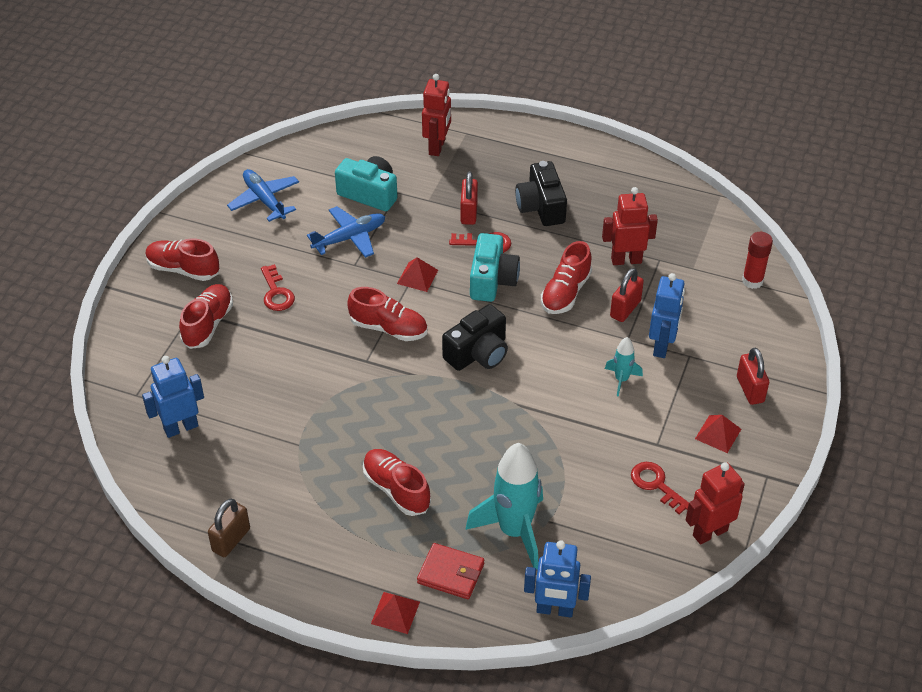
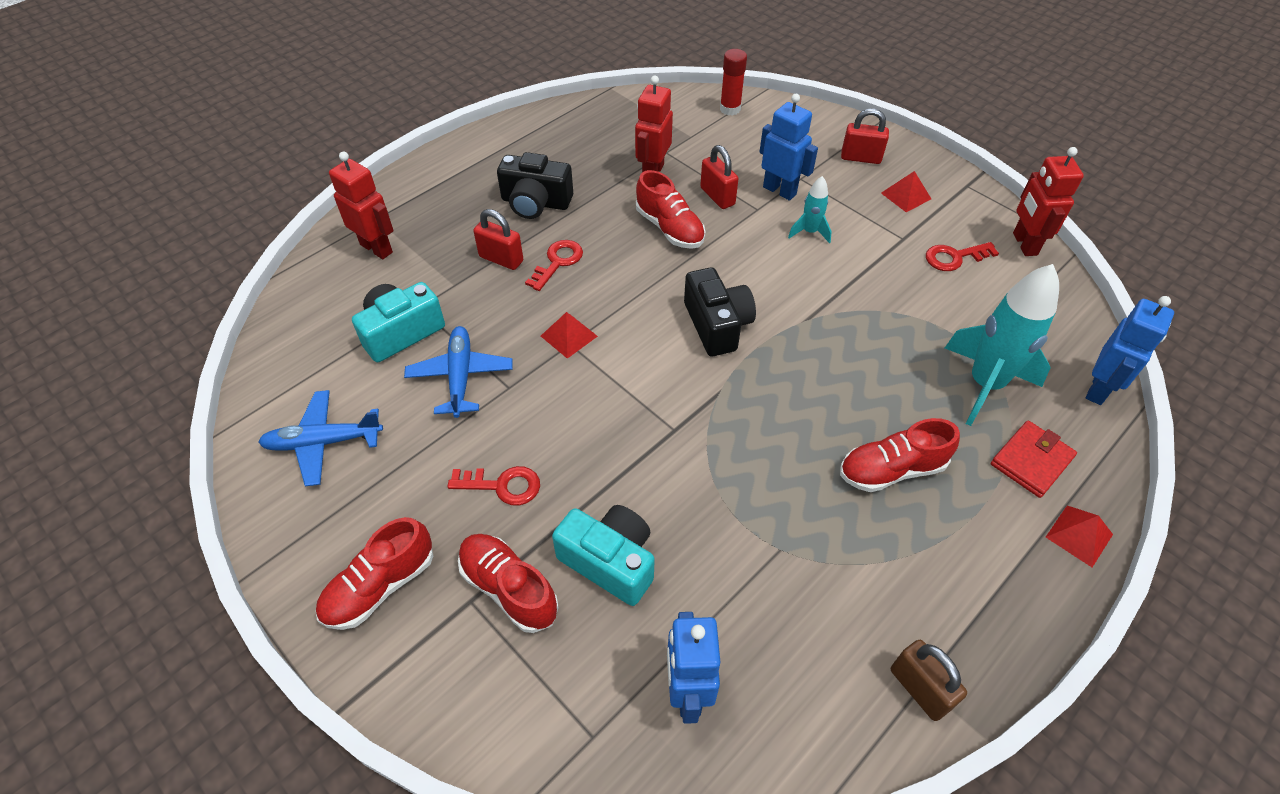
camera: 65 degrees left, 5 degrees up
red shoe [347,287,427,341] -> none
turquoise camera [470,233,520,302] -> turquoise camera moved to [552,505,655,606]

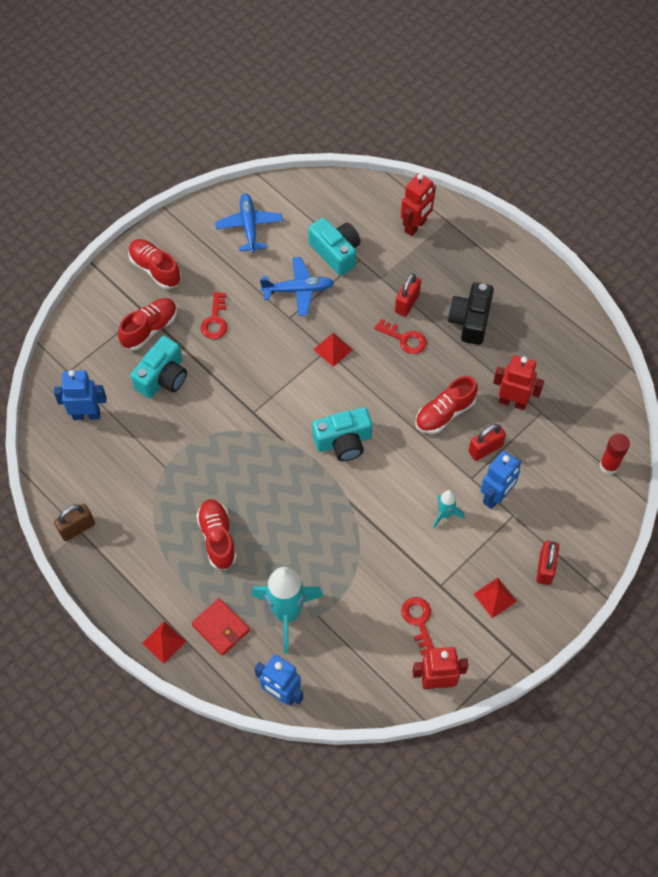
camera: 90 degrees right, 10 degrees up
black camera [684,267,756,356] -> turquoise camera [312,407,372,461]

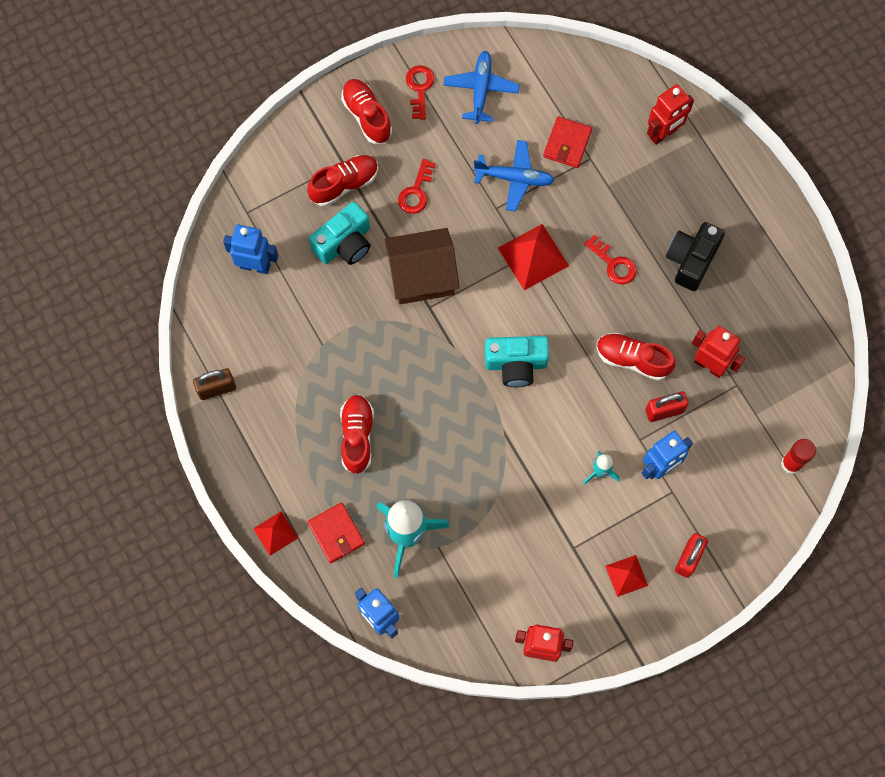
camera: 15 degrees right, 10 degrees up
turquoise camera [308,218,361,276] -> red wallet [543,117,592,168]
red pyramid [313,333,353,367] -> red pyramid [498,224,569,290], size x1.68
red padlock [395,273,421,317] -> none
red key [401,597,434,656] -> red key moved to [406,65,434,120]
red shoe [415,376,478,434] -> red shoe turned 45 degrees clockwise [597,333,676,381]
none -> brown house [384,228,460,304]

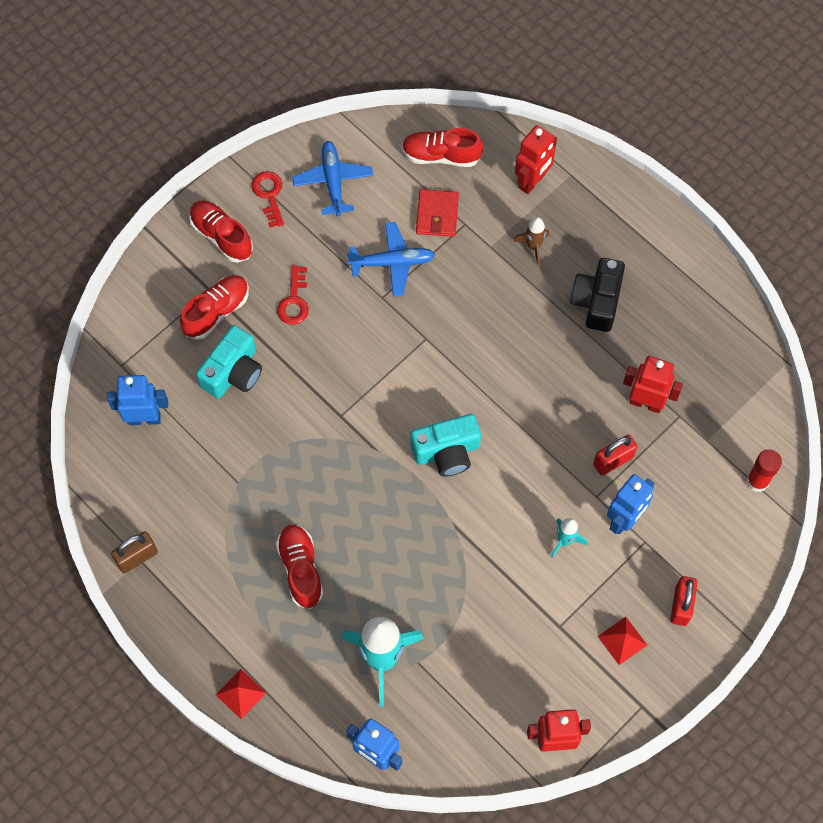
camera: 15 degrees left, 5 degrees down
red wallet [308,502,365,563] -> none
brown house [384,228,460,304] -> none
red pyramid [498,224,569,290] -> none
red key [584,235,637,284] -> none
red shoe [597,333,676,381] -> red shoe moved to [402,128,483,167]
none -> brown rocket [513,217,550,266]

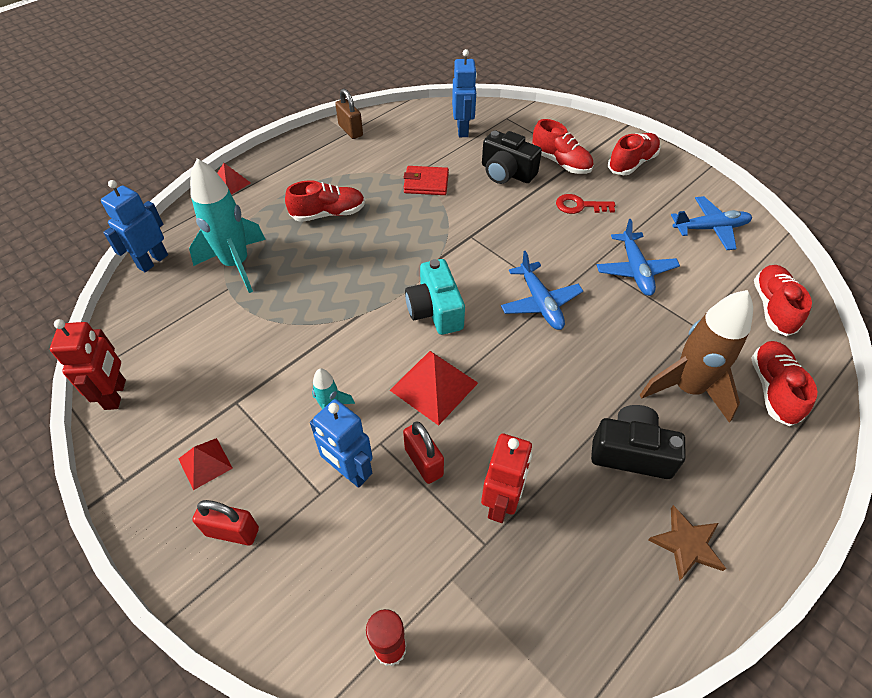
camera: 90 degrees right, 15 degrees down
turquoise camera [196,325,262,398] -> black camera [482,130,542,184]
red key [252,171,284,228] -> none
red wallet [416,189,459,237] -> red wallet moved to [403,166,449,195]
brown rocket [513,217,550,266] -> brown rocket [640,290,753,423], size x2.06
red robot [515,125,557,194] -> red shoe [751,341,817,426]
none -> red pyramid [390,351,478,426]
none -> blue plane [501,251,583,330]
none -> brown star [648,505,726,581]

